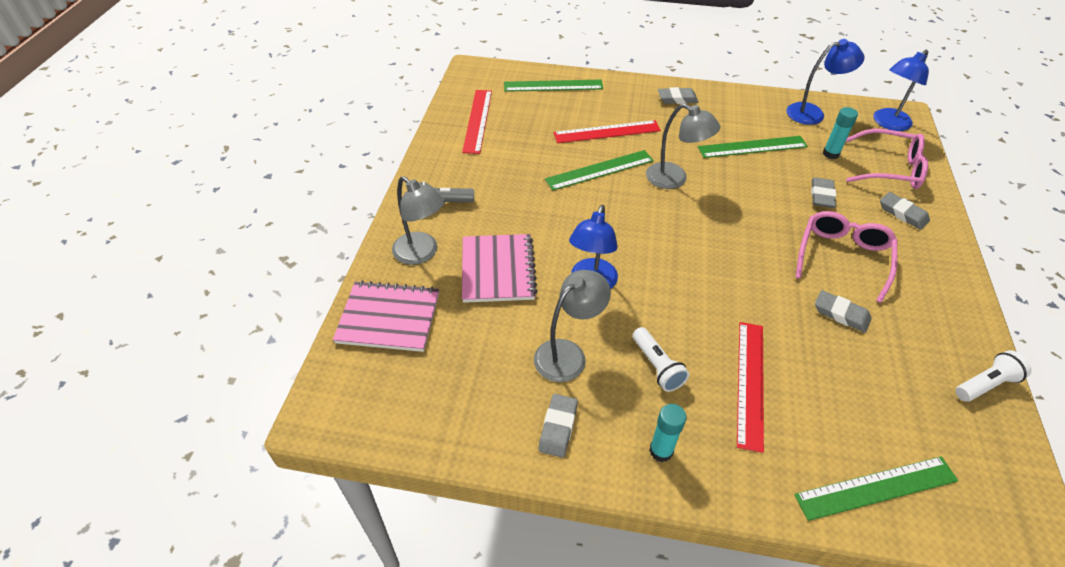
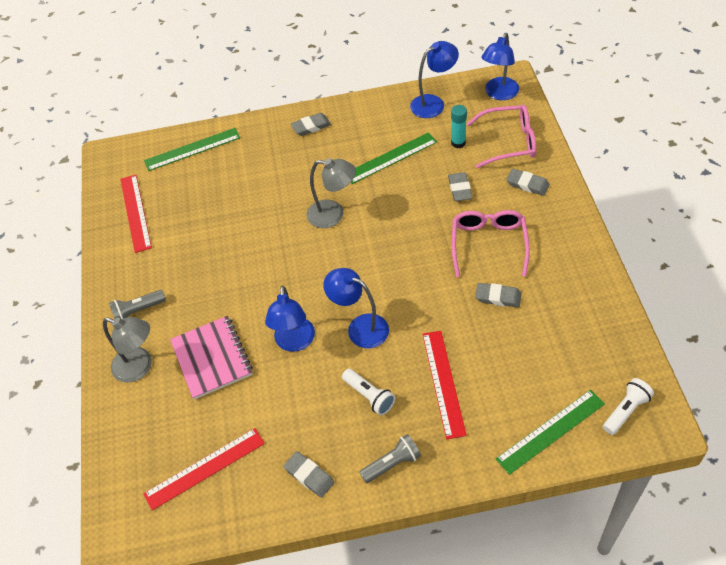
camera: 15 degrees left, 5 degrees up
pink notebook [333,280,439,352] -> none
grey lamp [534,270,611,382] -> none
grey eraser [538,394,578,458] -> grey eraser turned 45 degrees counterclockwise [283,451,335,498]
green ruler [545,150,654,191] -> none
red ruler [553,120,661,143] -> red ruler moved to [143,428,265,510]
turquoise glue stick [649,404,686,462] -> grey flashlight [359,434,421,483]
white flashlight [955,350,1032,402] -> white flashlight moved to [603,378,654,435]
none -> blue lamp [323,268,389,348]

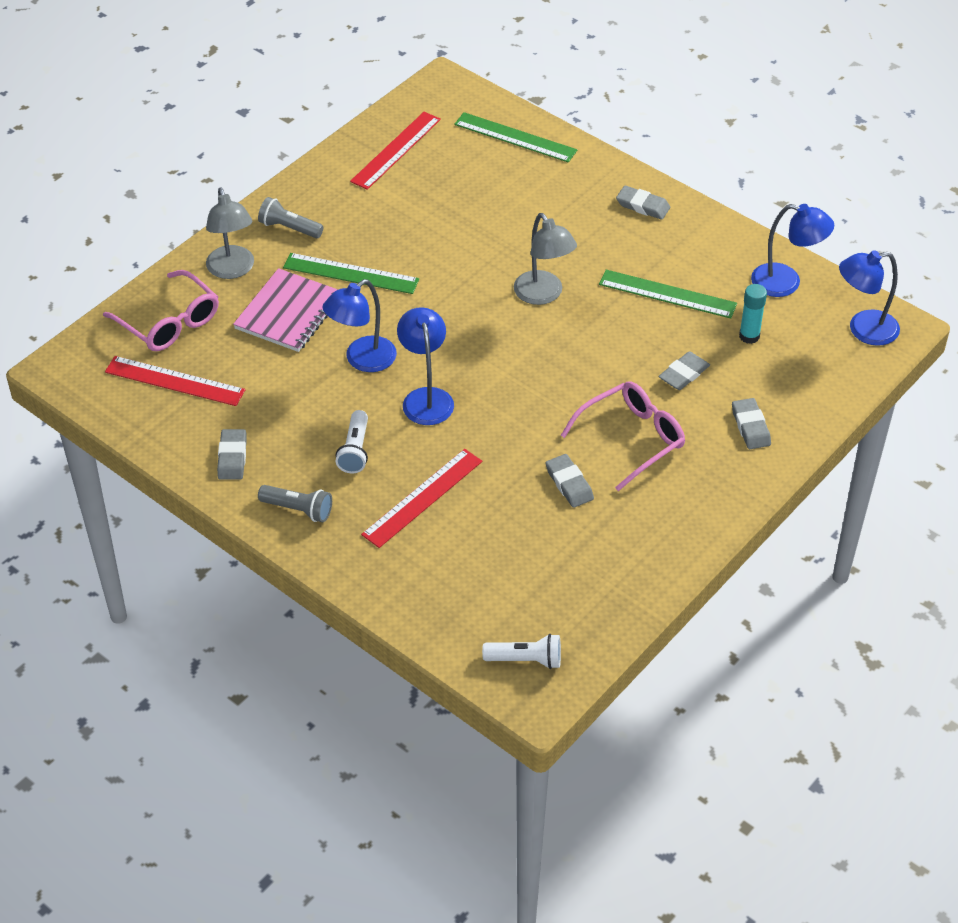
camera: 45 degrees right, 5 degrees down
pink glasses [467,105,536,168] -> pink glasses moved to [103,270,219,351]
green ruler [496,390,605,475] -> green ruler moved to [283,253,419,294]

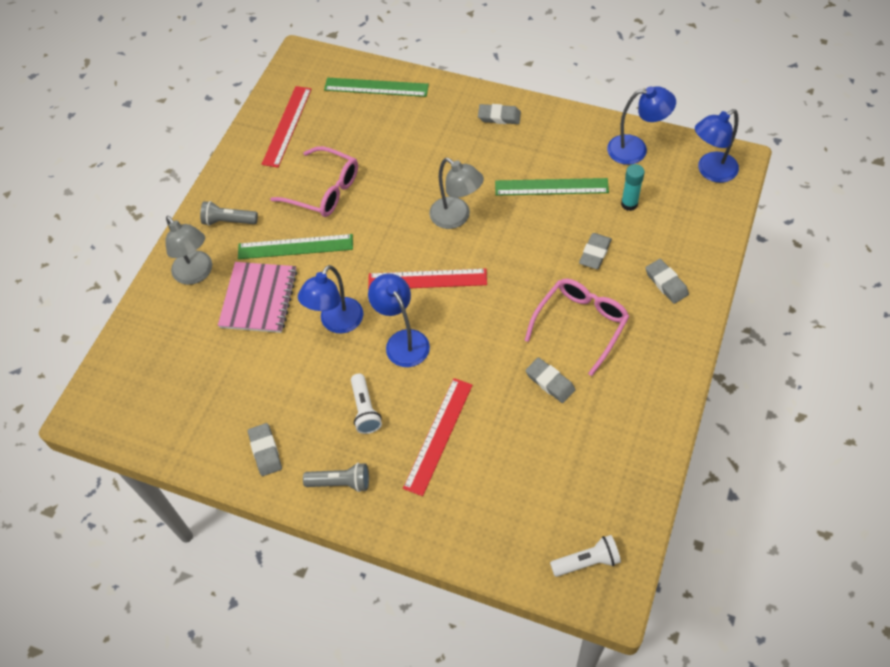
camera: 15 degrees left, 10 degrees up
pink glasses [103,270,219,351] -> pink glasses moved to [270,146,358,217]
red ruler [105,356,245,406] -> red ruler moved to [368,269,487,290]

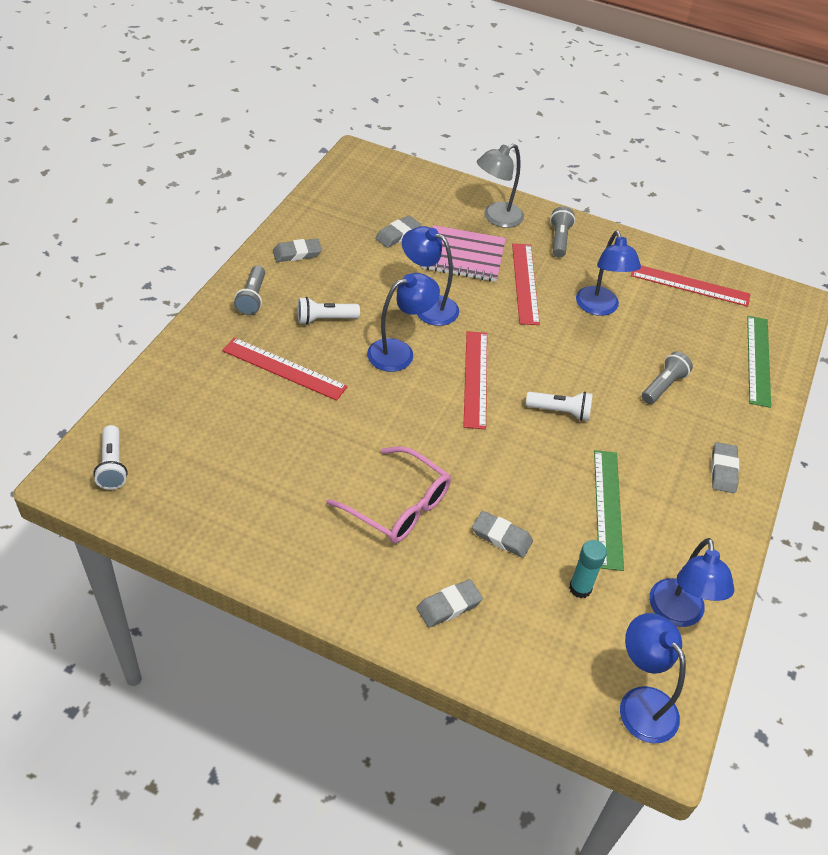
camera: 85 degrees right, 10 degrees down
green ruler [238,234,353,259] -> red ruler [512,243,540,325]
pink glasses [270,146,358,217] -> blue lamp [576,231,641,316]
grey lamp [429,158,484,229] -> white flashlight [526,392,593,421]
grey eraser [525,357,576,403] -> grey eraser moved to [375,215,421,248]
none -> grey flashlight [642,351,693,404]

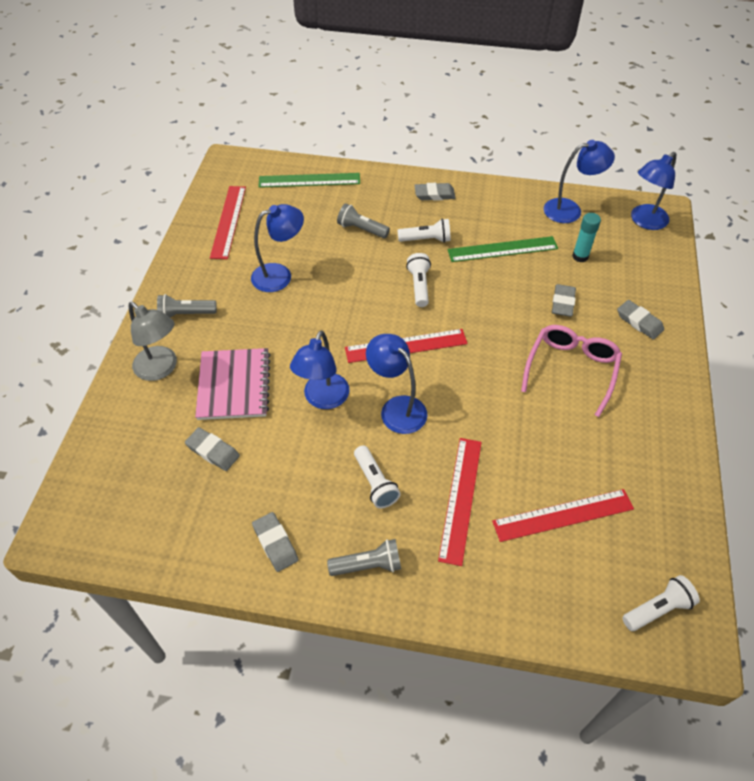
camera: 100 degrees left, 5 degrees up
red ruler [512,243,540,325] -> red ruler moved to [492,489,634,542]
none -> white flashlight [397,218,451,243]

